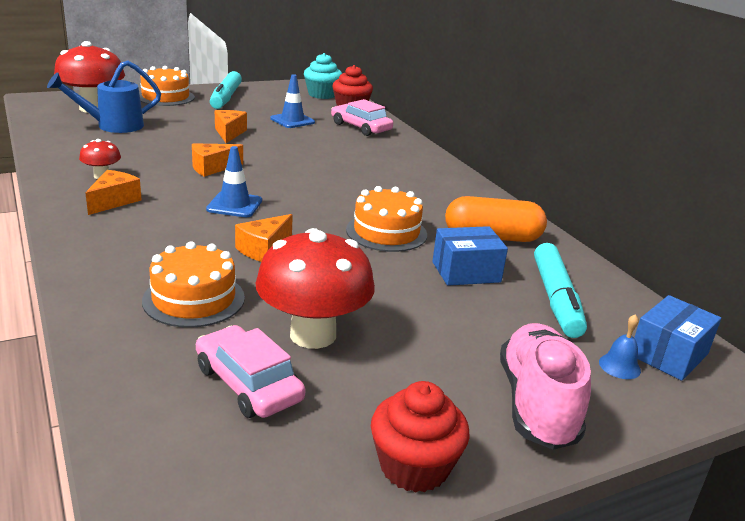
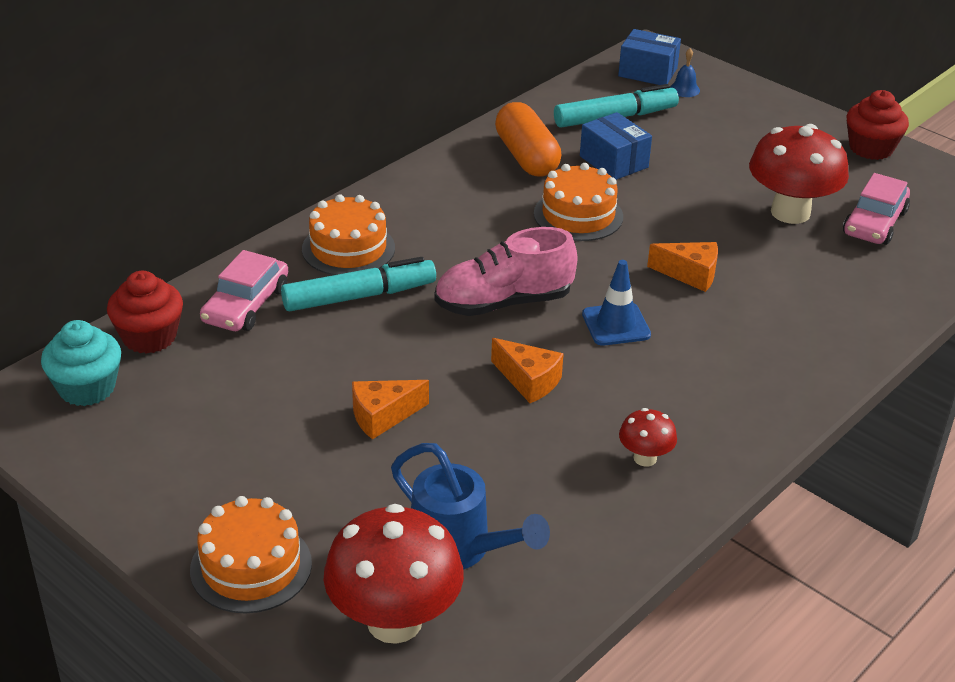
camera: 110 degrees left, 10 degrees up
orange cheese [86,170,142,215] -> none
orange cake [142,241,245,328] -> orange cake moved to [302,194,395,275]
turquoise marker [210,71,242,109] -> turquoise marker moved to [281,257,436,311]
blue traffic cone [270,74,315,128] -> none
pink shoe [500,323,591,450] -> pink shoe moved to [434,227,578,316]

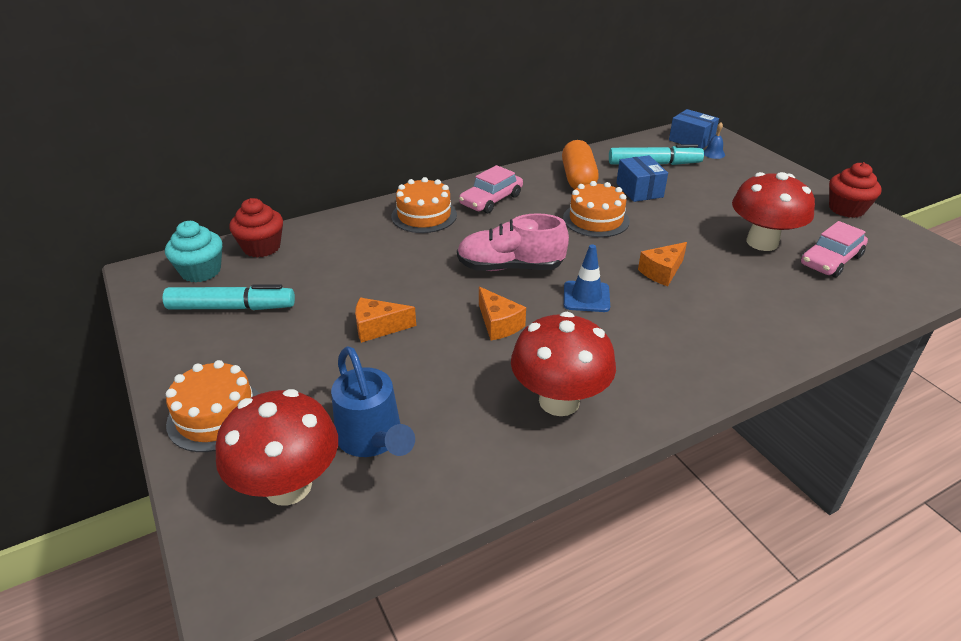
camera: 20 degrees right, 0 degrees up
pink car [200,250,288,331] -> pink car moved to [459,165,523,213]
turquoise marker [281,257,436,311] -> turquoise marker moved to [163,284,295,310]
red mushroom [619,408,677,467] -> red mushroom [511,312,616,416], size x2.09
orange cheese [647,242,718,292] -> orange cheese turned 105 degrees clockwise [638,242,687,286]

